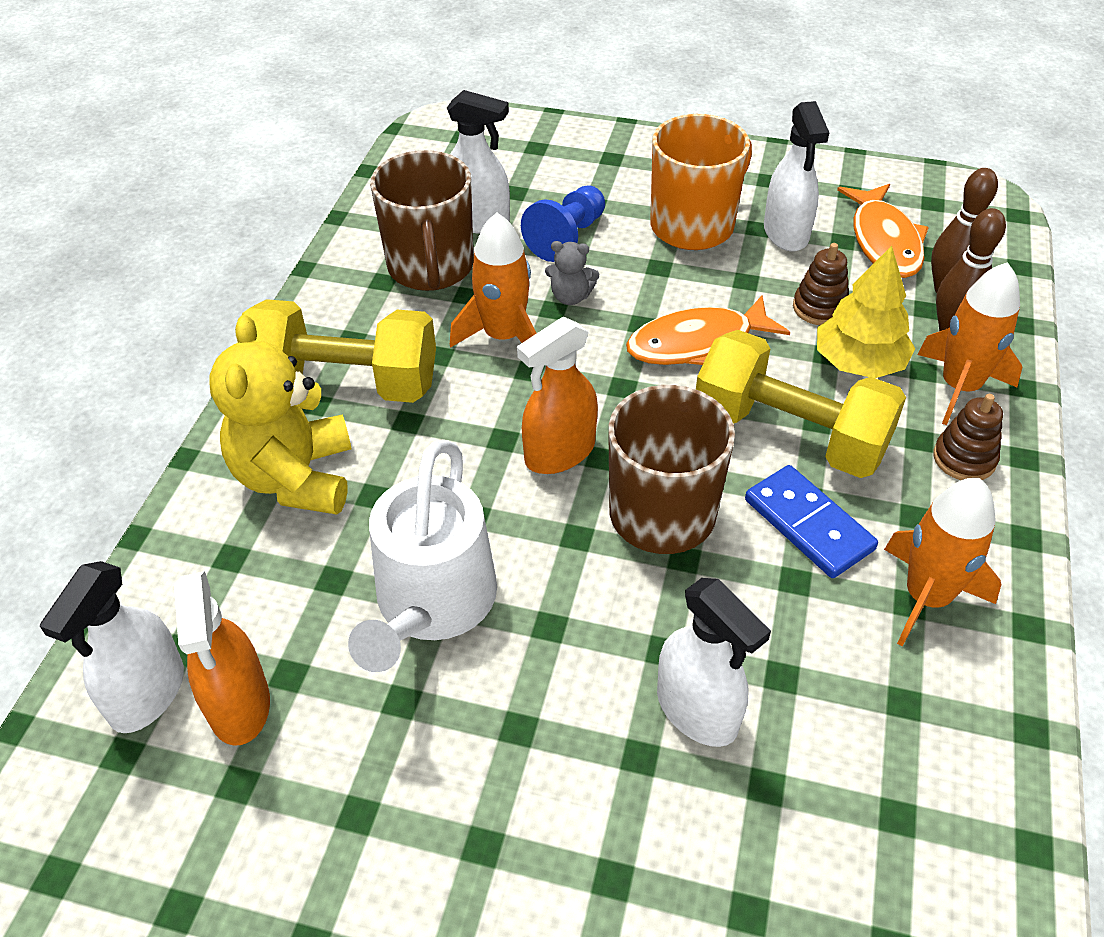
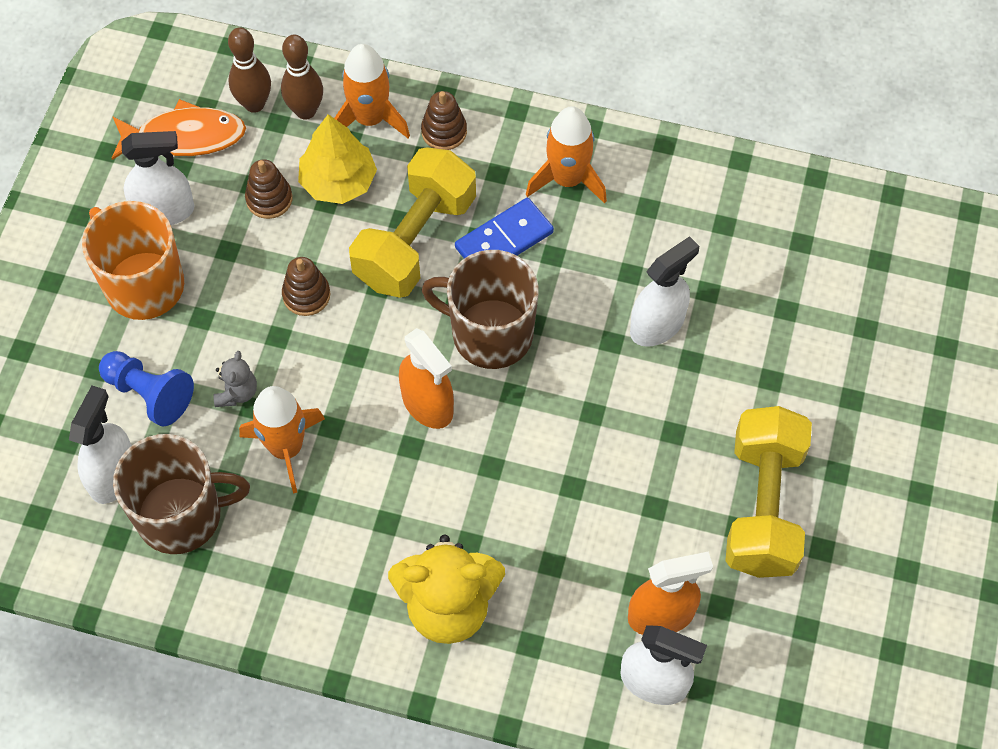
camera: 90 degrees left, 15 degrees up
yellow dumbbell [237,299,436,403] -> yellow dumbbell moved to [725,406,812,578]
white watering can [348,440,497,672] -> none
orange fish [626,296,790,365] -> brown stacking toy [282,257,330,316]

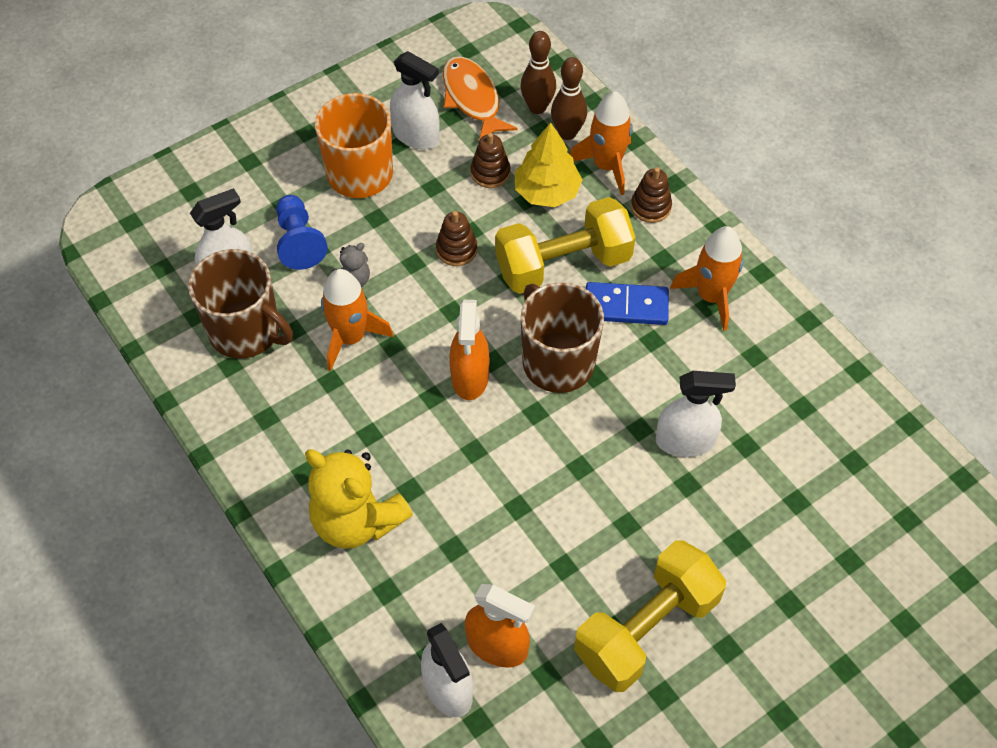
camera: 40 degrees right, 5 degrees down
orange fish [112,99,246,160] -> orange fish turned 150 degrees counterclockwise [443,56,518,140]

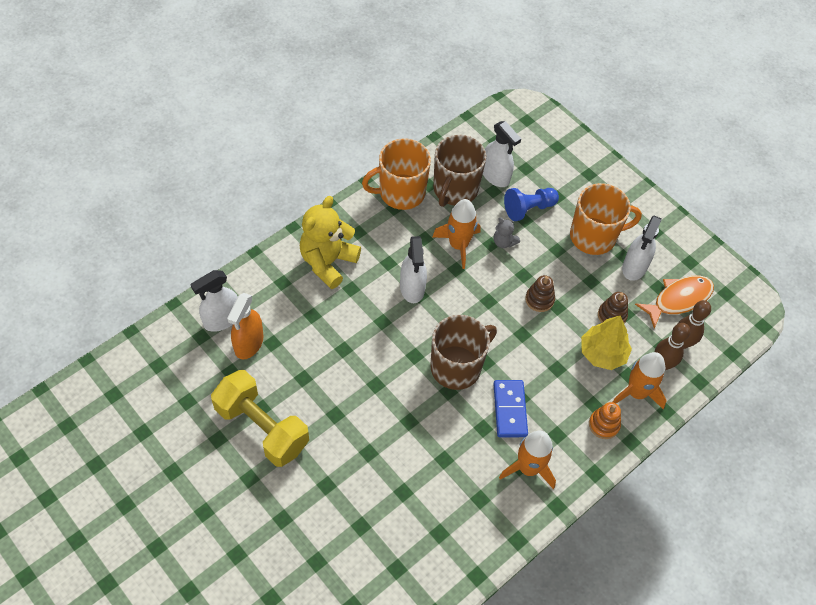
camera: 80 degrees right, 0 degrees up
orange spray bottle [449,300,490,400] -> none
yellow dumbbell [495,197,636,294] -> none
brown stacking toy [631,167,672,223] -> orange stacking toy [589,402,621,439]
white spray bottle [656,371,736,457] -> white spray bottle moved to [400,236,427,303]
none -> orange mug [362,138,431,210]

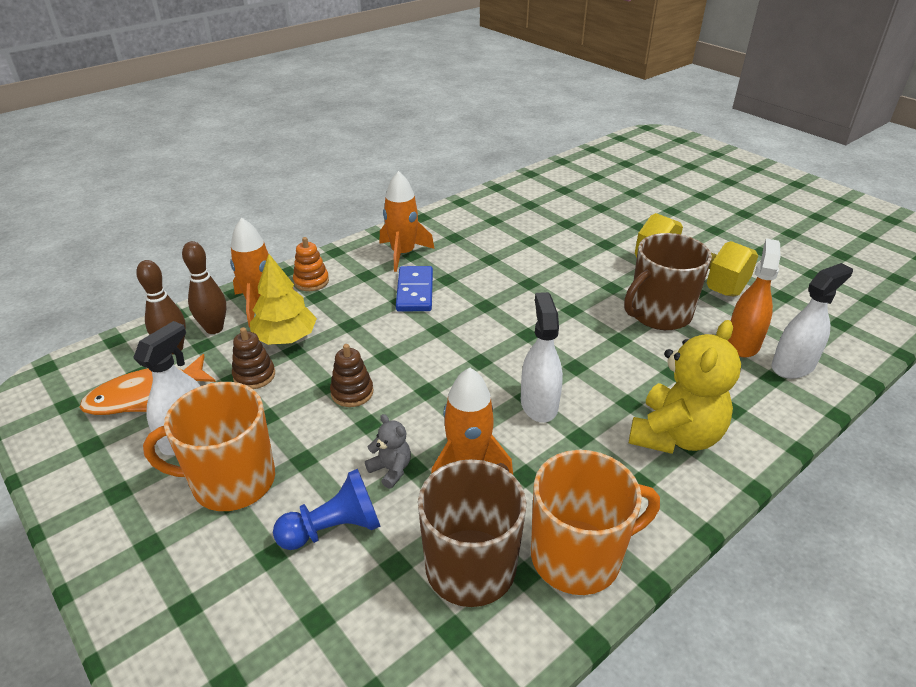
camera: 175 degrees left, 20 degrees down
brown mug [431,315,497,390] -> brown mug moved to [624,233,712,330]
white spray bottle [483,121,521,187] -> none

